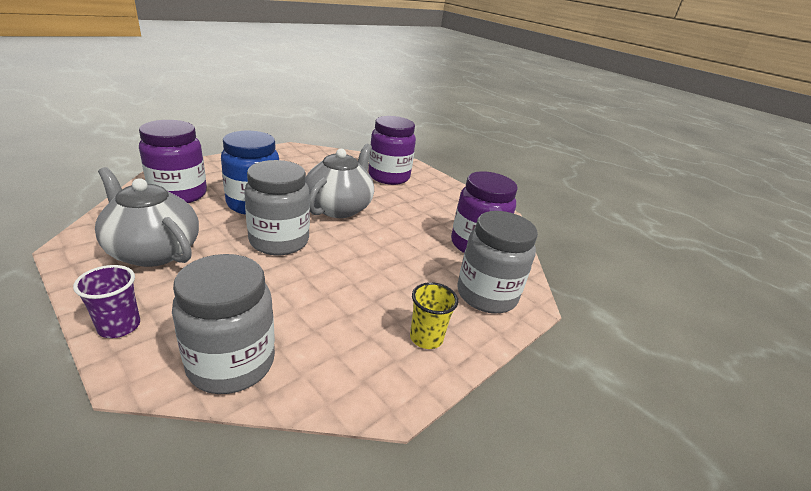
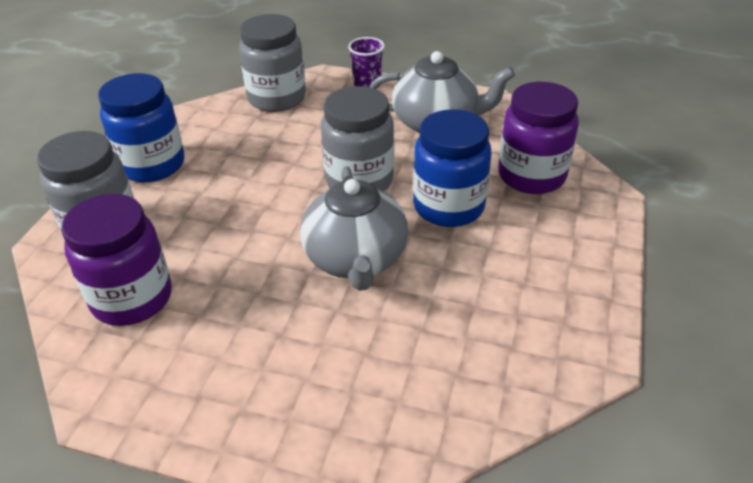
camera: 155 degrees right, 10 degrees up
purple jar [368,116,416,185] -> none
yellow cup [410,282,458,349] -> blue jar [98,73,184,182]

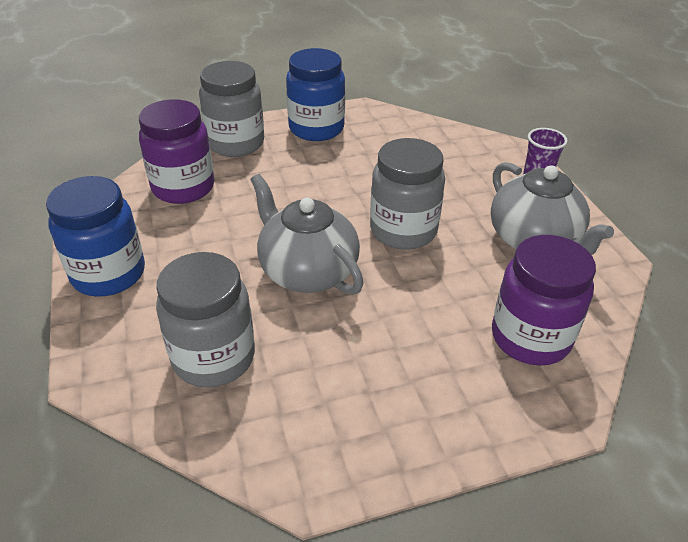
camera: 55 degrees right, 0 degrees up
grey jar [239,14,306,112] -> grey jar moved to [156,252,255,388]
grey teapot [300,167,408,291] -> grey teapot turned 90 degrees clockwise [250,174,364,295]
blue jar [413,109,492,227] -> blue jar moved to [46,176,145,297]

